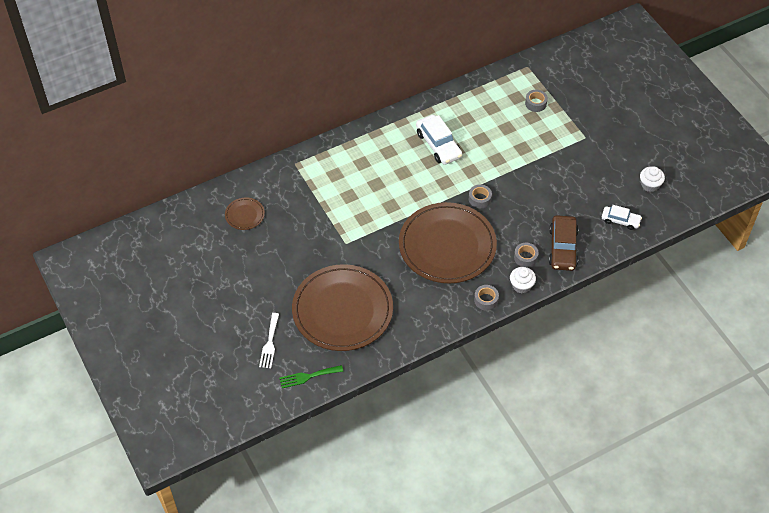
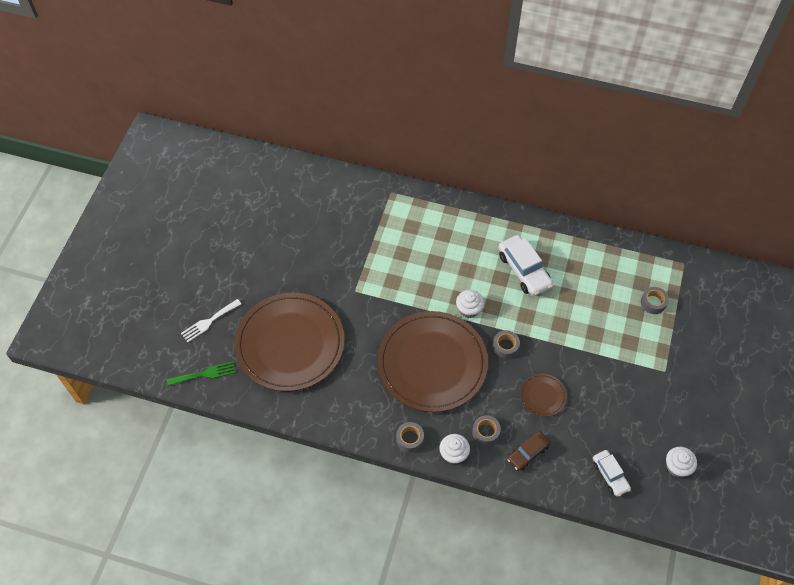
camera: 45 degrees right, 5 degrees up
brown plate [225,197,265,230] -> brown plate moved to [520,373,567,417]
green fork [279,365,343,388] -> green fork turned 135 degrees clockwise [167,361,236,386]
white car [416,115,462,165] -> white car turned 45 degrees counterclockwise [498,235,553,296]
brown car [549,215,578,271] -> brown car [507,431,551,471], size x0.62
none -> white cupcake [456,290,484,318]

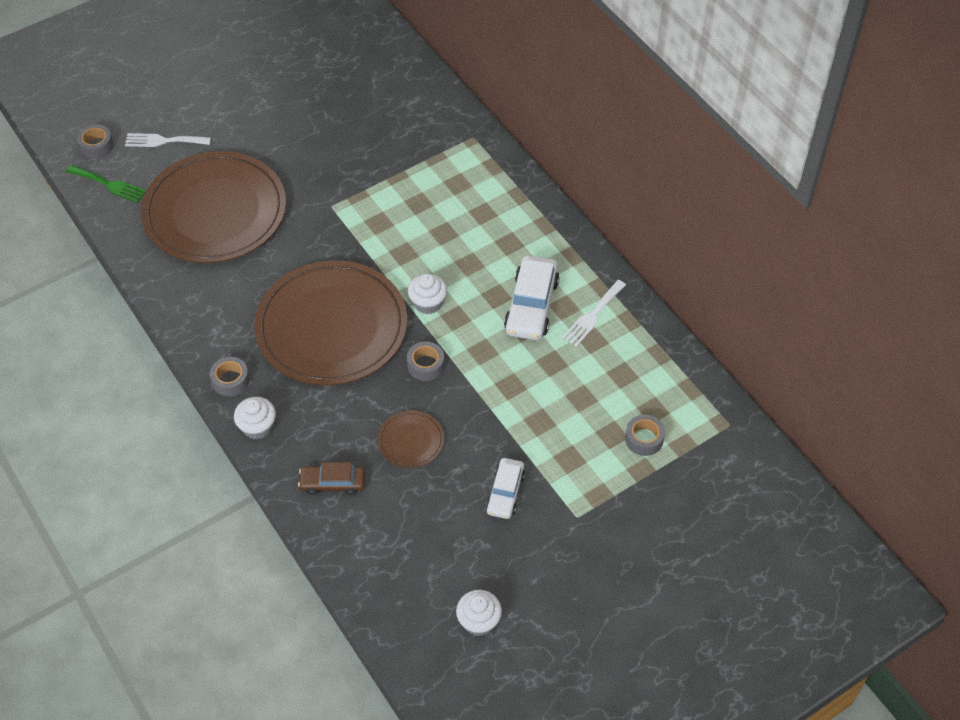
camera: 40 degrees right, 5 degrees down
grey tape [472,415,501,446] -> grey tape moved to [77,124,114,159]
white car [593,450,631,496] -> white car moved to [486,458,525,519]
none -> white fork [562,280,626,347]

